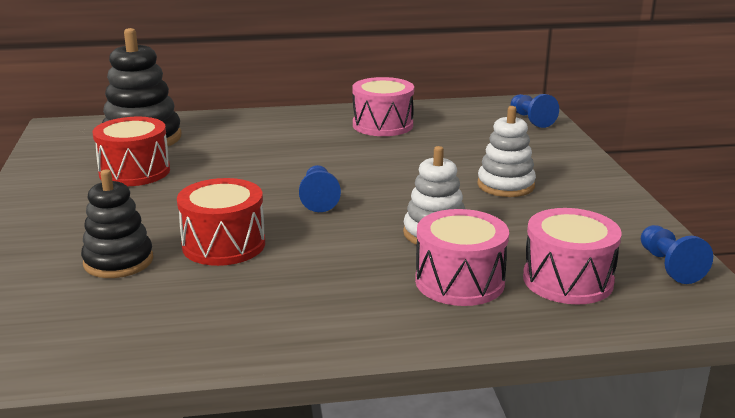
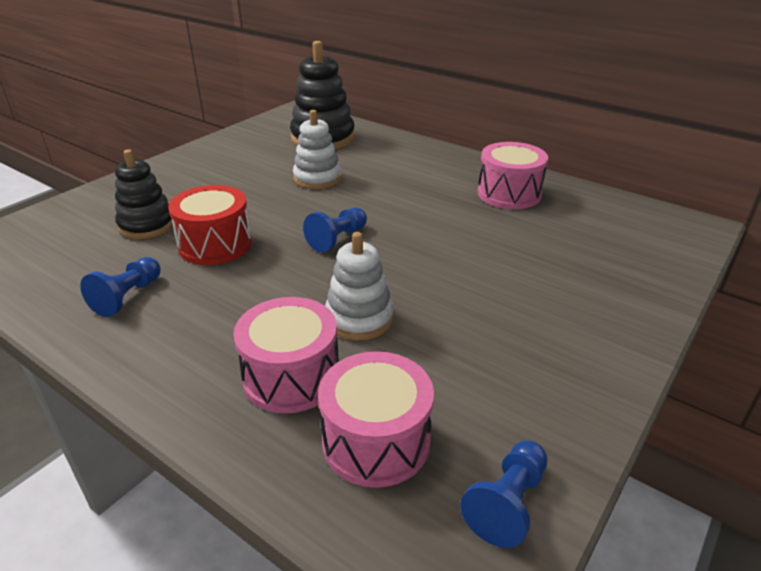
camera: 45 degrees right, 10 degrees up
red drum [93,117,170,186] -> none
white stacking toy [477,106,536,197] -> white stacking toy moved to [293,110,342,189]
blue pawn [511,94,559,128] -> blue pawn moved to [80,257,161,317]

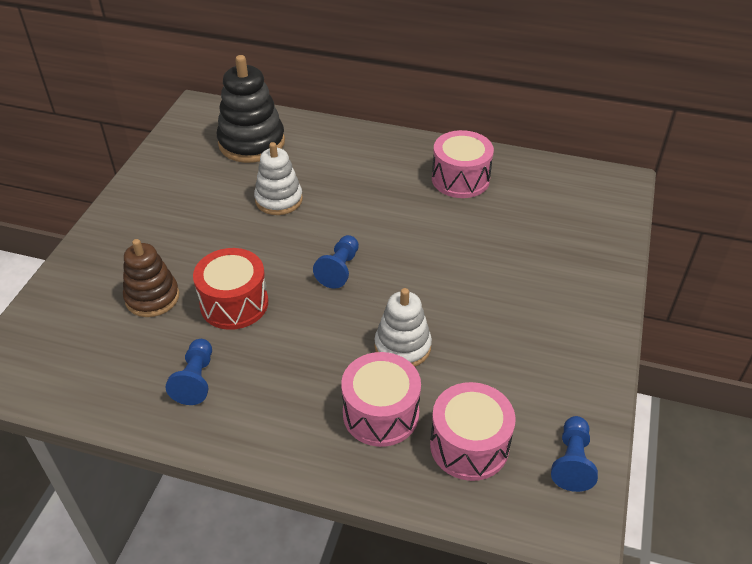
camera: 20 degrees left, 10 degrees up
black stacking toy [115,149,173,239] -> brown stacking toy [123,239,179,317]

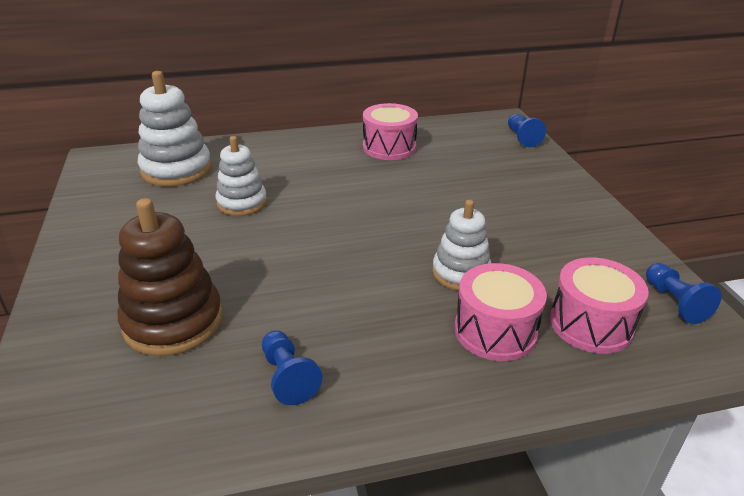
camera: 30 degrees left, 10 degrees down
brown stacking toy [123,239,179,317] -> brown stacking toy [117,198,223,356], size x1.51
red drum [193,248,268,330] -> none
black stacking toy [217,55,285,163] -> white stacking toy [138,71,212,187]
blue pawn [313,235,359,289] -> blue pawn moved to [508,114,546,147]

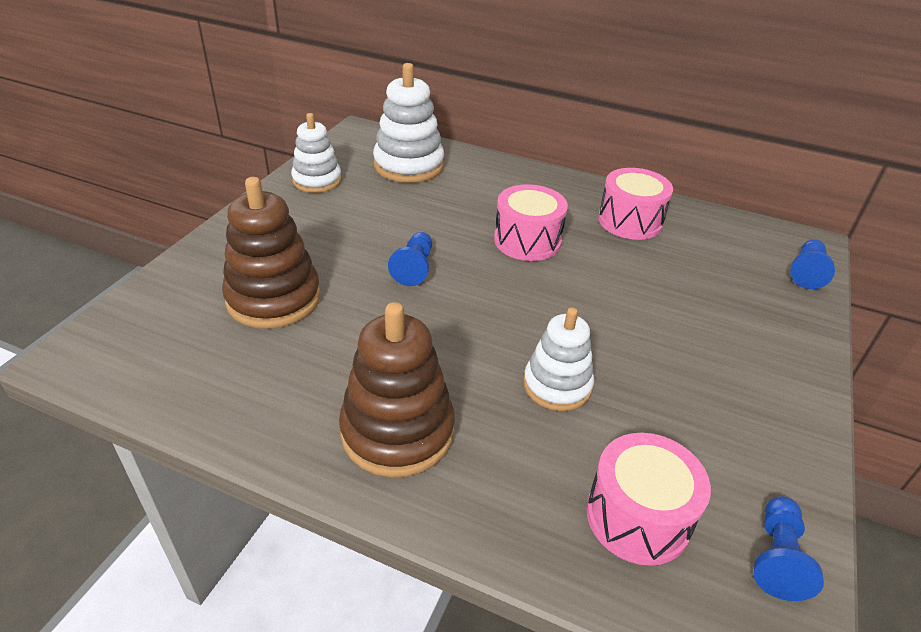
camera: 35 degrees right, 5 degrees up
white stacking toy [216,136,267,216] -> white stacking toy moved to [291,113,342,193]
blue pawn [262,330,323,405] -> blue pawn moved to [388,232,432,286]
pink drum [454,263,547,361] -> pink drum moved to [494,184,568,261]
none -> brown stacking toy [339,302,455,477]

